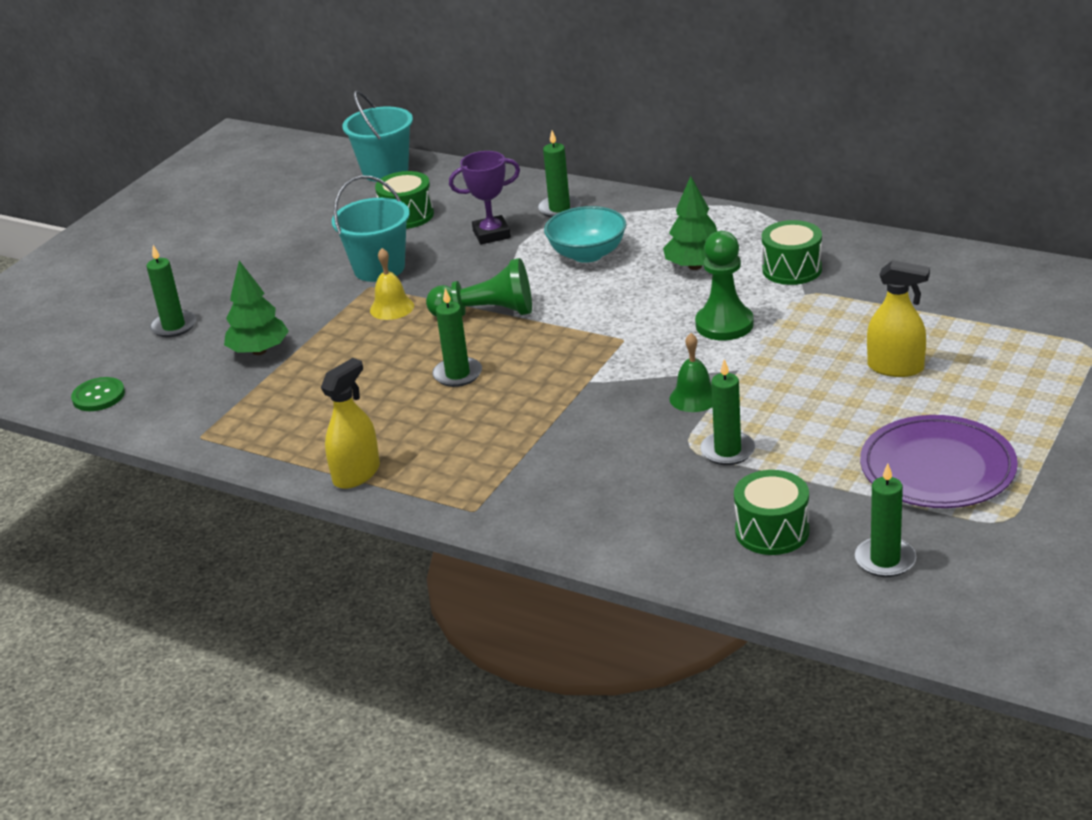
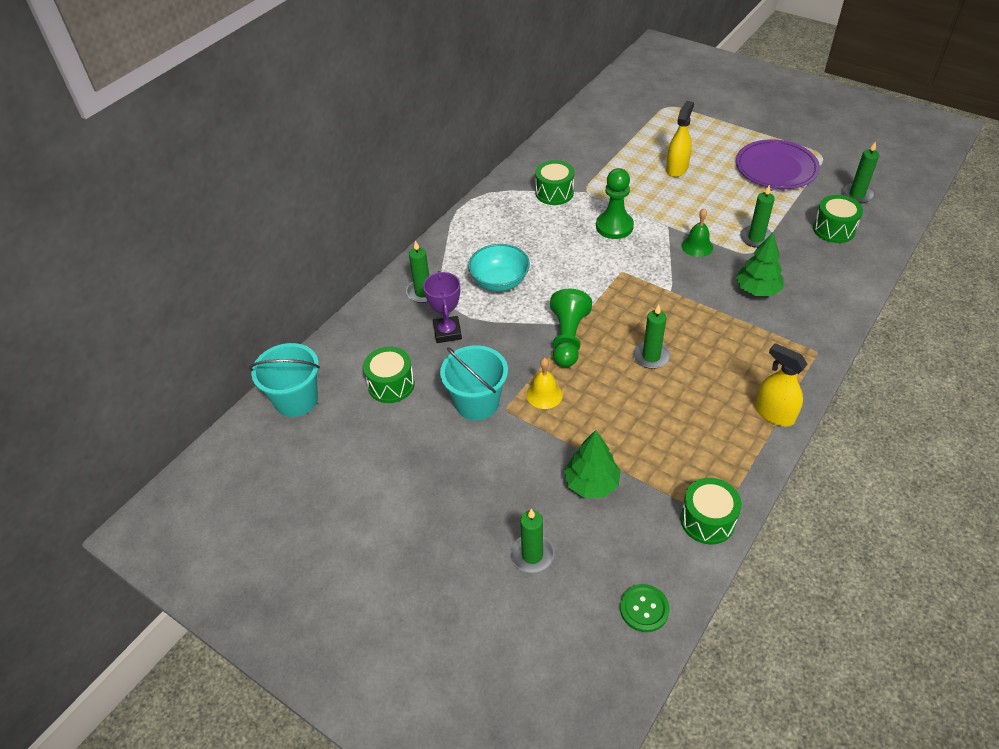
camera: 85 degrees left, 15 degrees up
green tree [663,176,717,270] -> green tree moved to [736,232,784,296]
none -> green drum [680,478,742,544]

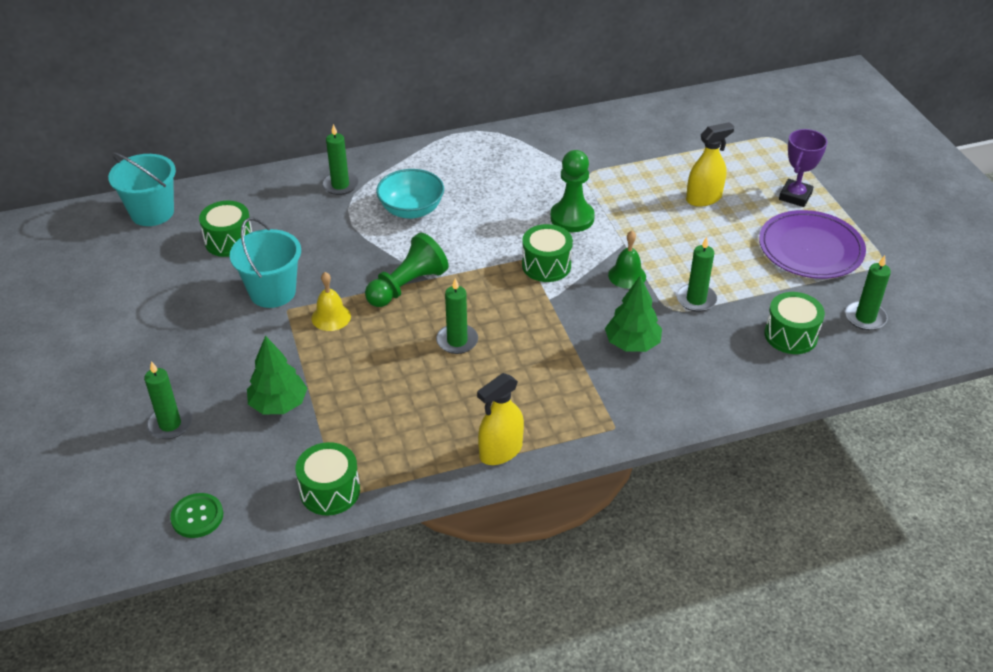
camera: 35 degrees right, 5 degrees down
purple trophy [423,271,462,343] -> purple trophy moved to [779,129,828,207]
green drum [535,160,574,205] -> green drum moved to [522,224,573,282]
yellow spray bottle [755,343,808,426] -> yellow spray bottle turned 120 degrees counterclockwise [477,373,524,465]

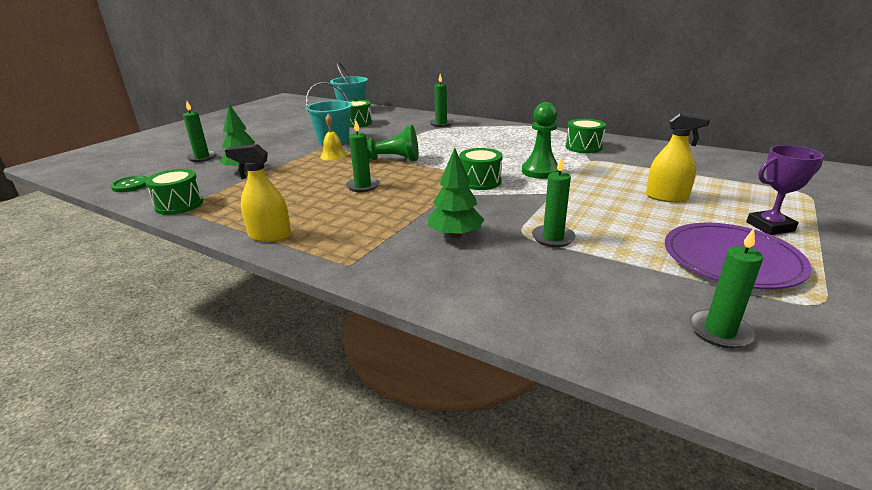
camera: 50 degrees right, 15 degrees down
turquoise bowl [376,169,444,219] -> none
green bell [608,231,646,289] -> none
green drum [764,292,825,354] -> green drum moved to [566,119,606,153]

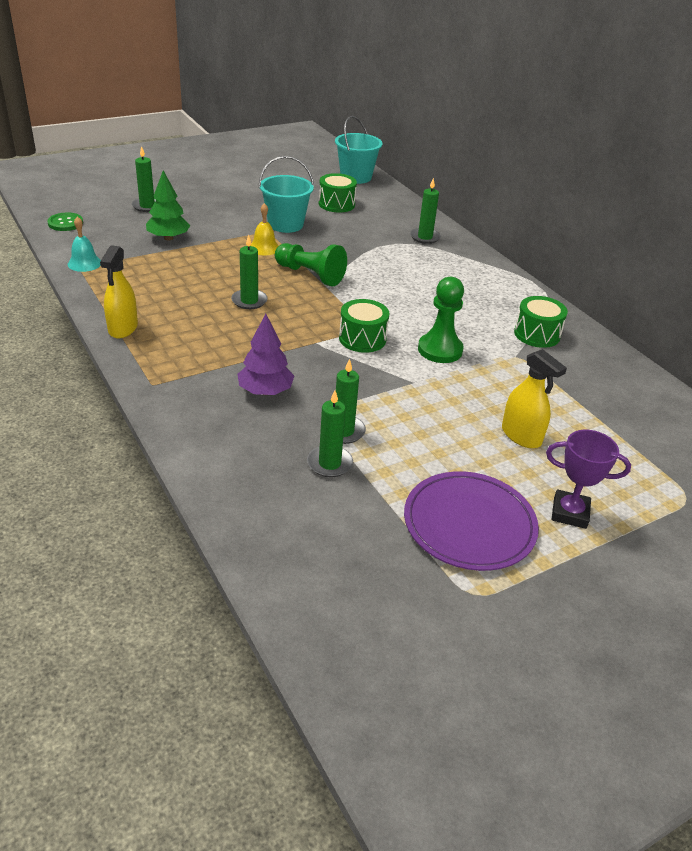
camera: 25 degrees right, 10 degrees up
green drum [145,169,203,215] -> turquoise bell [68,216,101,272]
yellow spray bottle [225,144,291,242] -> yellow spray bottle turned 120 degrees counterclockwise [100,245,138,338]
green tree [428,148,484,238] -> purple tree [237,314,294,395]
green candle [689,228,763,349] -> green candle moved to [307,390,353,477]

